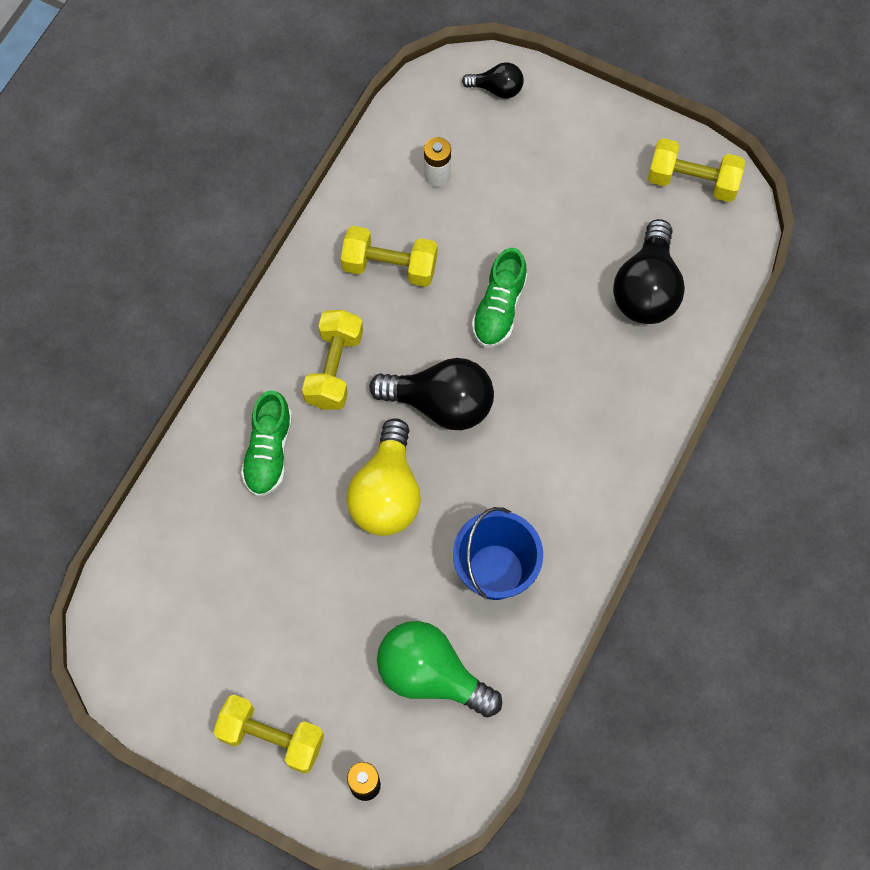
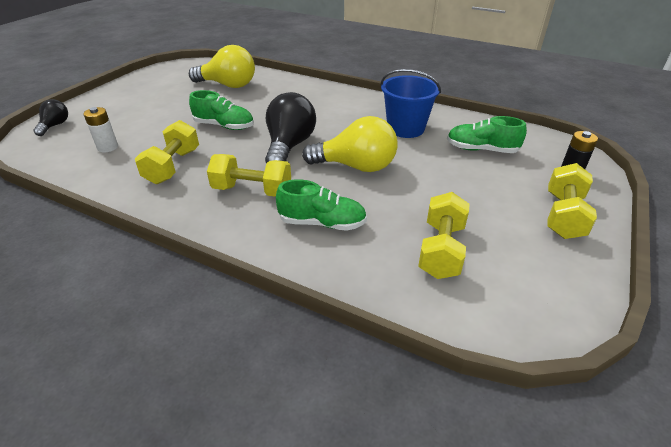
camera: 90 degrees left, 30 degrees down
green light bulb [377,621,502,717] -> green shoe [447,116,527,153]
black light bulb [613,219,685,324] -> yellow light bulb [189,45,255,88]
yellow dumbbell [648,138,745,202] -> yellow dumbbell moved to [418,192,470,279]

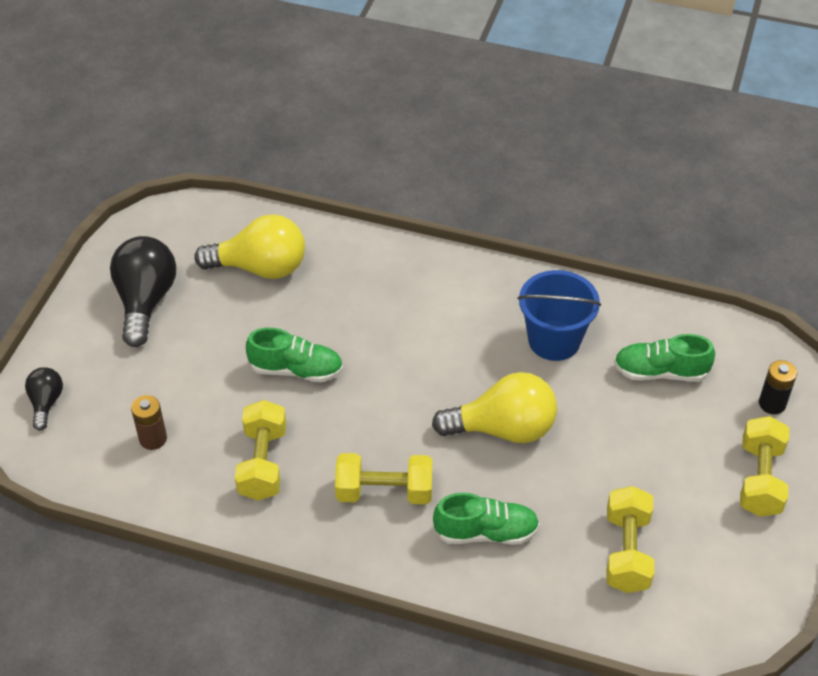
camera: 10 degrees left, 10 degrees up
white battery [83,107,118,153] -> brown battery [131,395,167,450]
black light bulb [265,92,316,163] -> black light bulb moved to [110,236,176,347]

